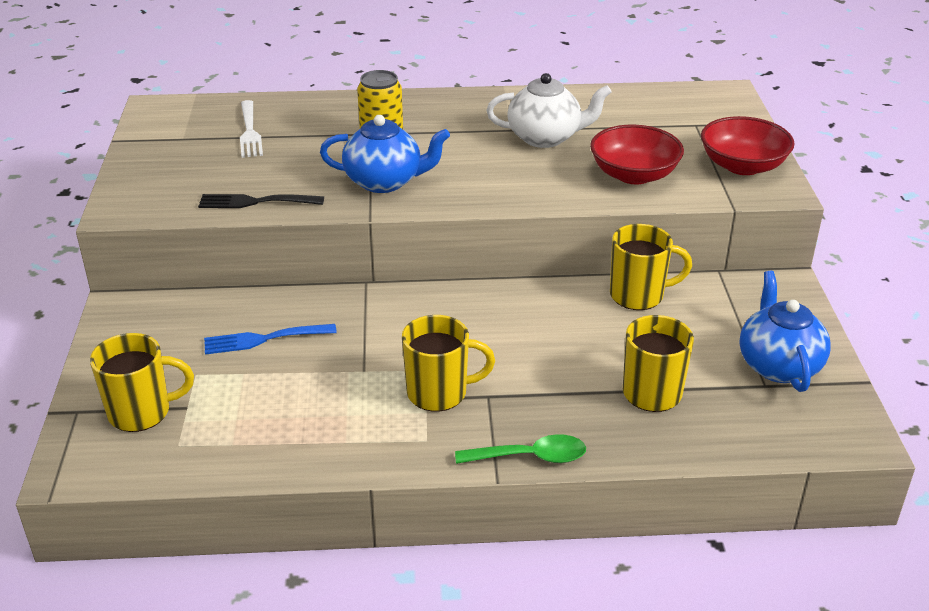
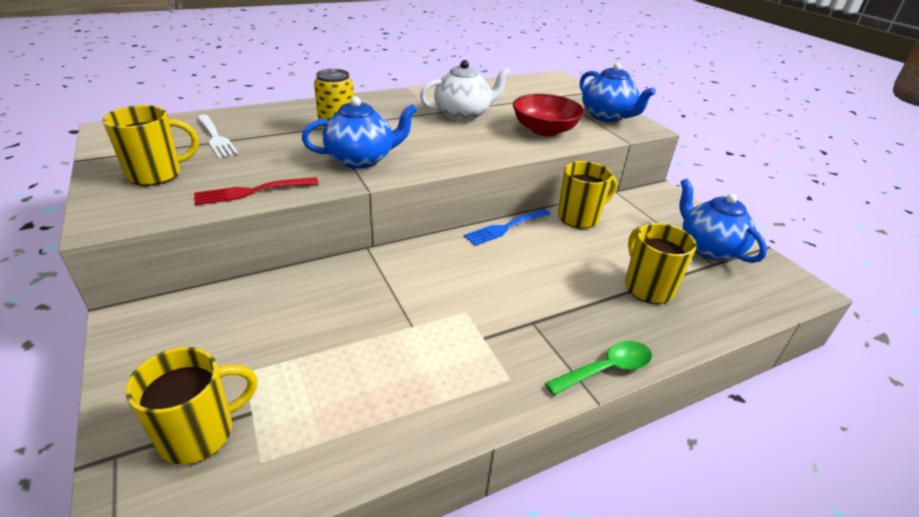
camera: 25 degrees left, 0 degrees up
black fork [198,194,324,208] -> red fork [194,177,319,205]
blue fork [204,324,337,355] -> blue fork moved to [464,209,550,246]
yellow mug [402,315,495,412] -> yellow mug moved to [102,105,199,186]
red bowl [701,116,795,175] -> blue teapot [580,63,656,122]

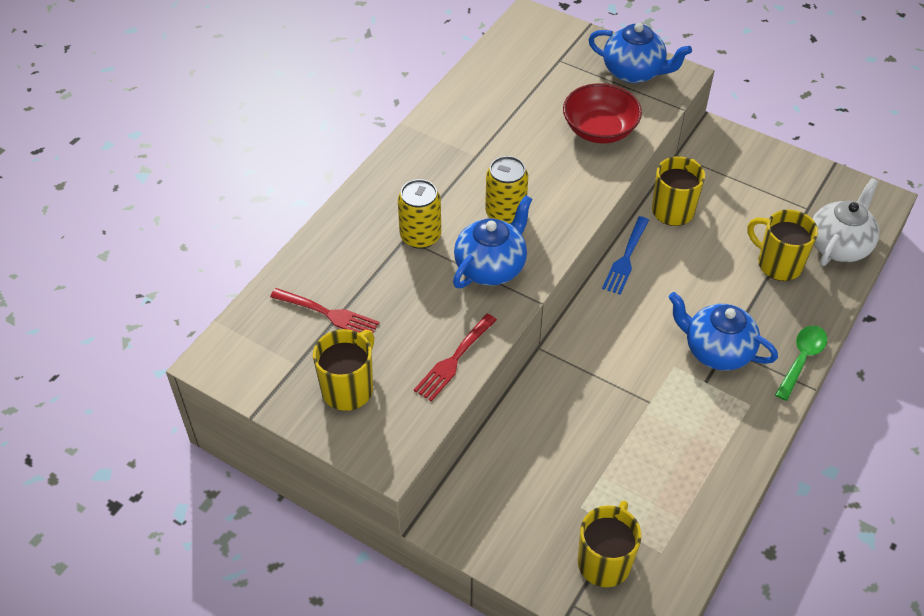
camera: 30 degrees left, 15 degrees up
white fork [197,115,238,158] -> red fork [270,288,379,333]
white teapot [420,60,511,121] -> white teapot moved to [813,178,879,266]
blue teapot [679,179,767,263] -> blue teapot moved to [668,292,778,371]
none -> yellow can [485,156,528,224]

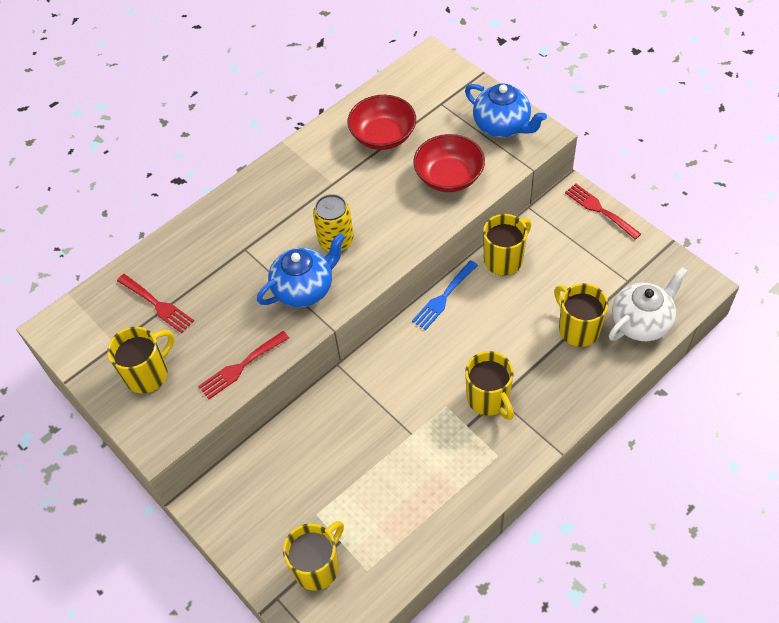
camera: 20 degrees right, 5 degrees up
yellow can [398,179,441,249] -> none
blue teapot [668,292,778,371] -> yellow mug [465,351,514,420]
green spoon [775,325,827,401] -> none
none -> red bowl [348,95,416,150]
none -> red fork [565,184,641,240]

